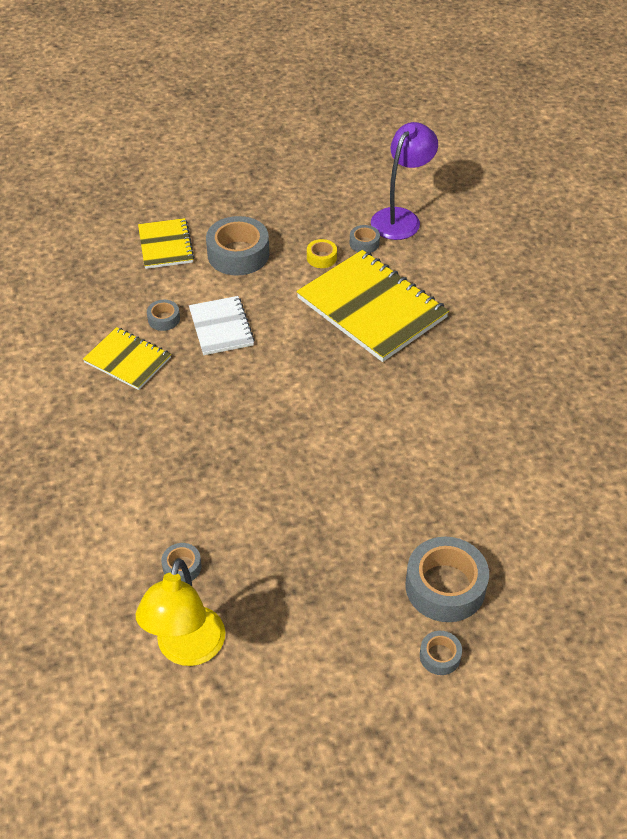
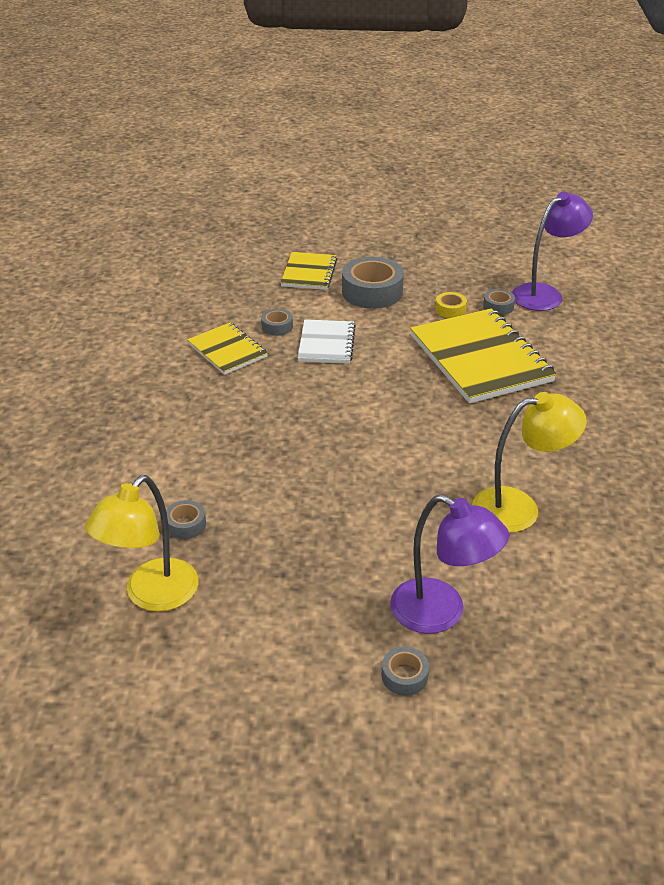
camera: 20 degrees right, 10 degrees down
grey tape [405,537,489,622] -> purple lamp [390,494,509,634]
none -> yellow lamp [472,392,587,533]

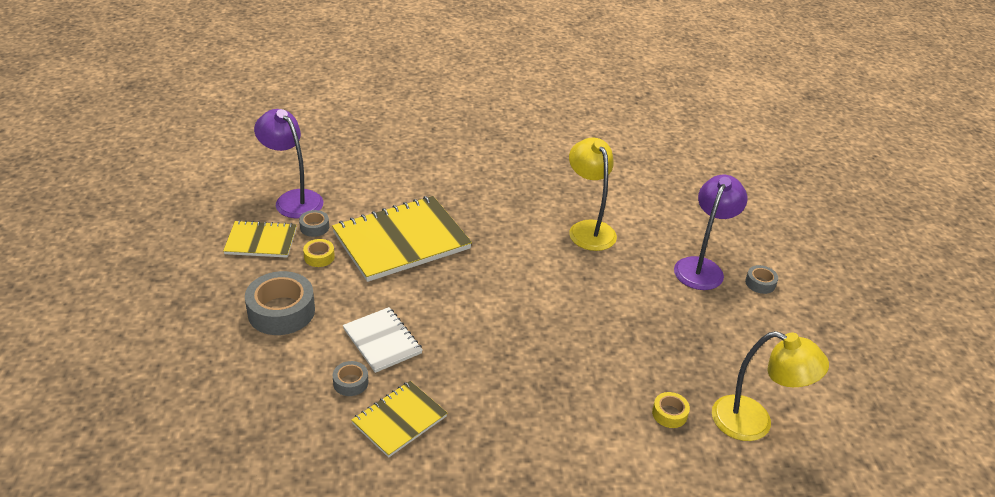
camera: 100 degrees left, 0 degrees up
grey tape [166,500,206,539] -> yellow tape [652,392,690,428]
yellow notebook [280,252,337,290] -> yellow notebook moved to [223,220,297,258]
white notebook [298,319,356,364] -> white notebook turned 60 degrees clockwise [343,307,423,373]

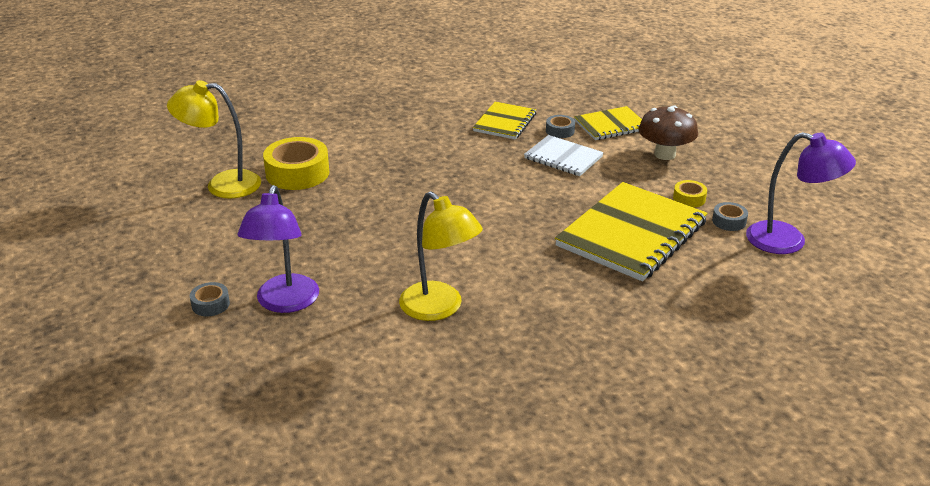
camera: 160 degrees right, 5 degrees down
yellow notebook [223,220,297,258] -> yellow notebook moved to [574,106,642,140]
grey tape [245,271,315,335] -> brown mushroom [639,105,698,160]
yellow tape [652,392,690,428] -> yellow tape [263,137,329,190], size x2.04

